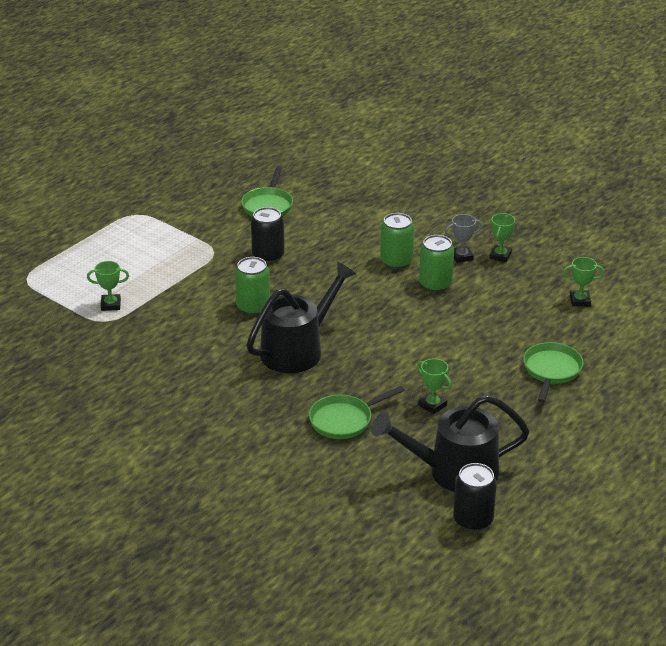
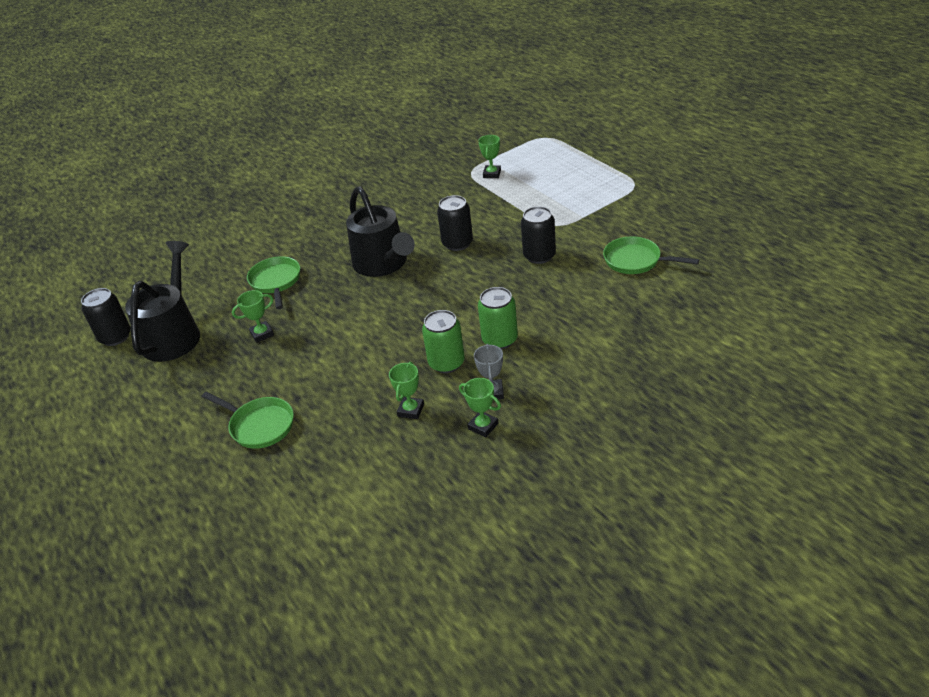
camera: 110 degrees right, 5 degrees up
green can [235,257,270,315] -> black can [437,195,473,251]
green trophy [563,257,605,306] -> green trophy moved to [389,362,424,419]

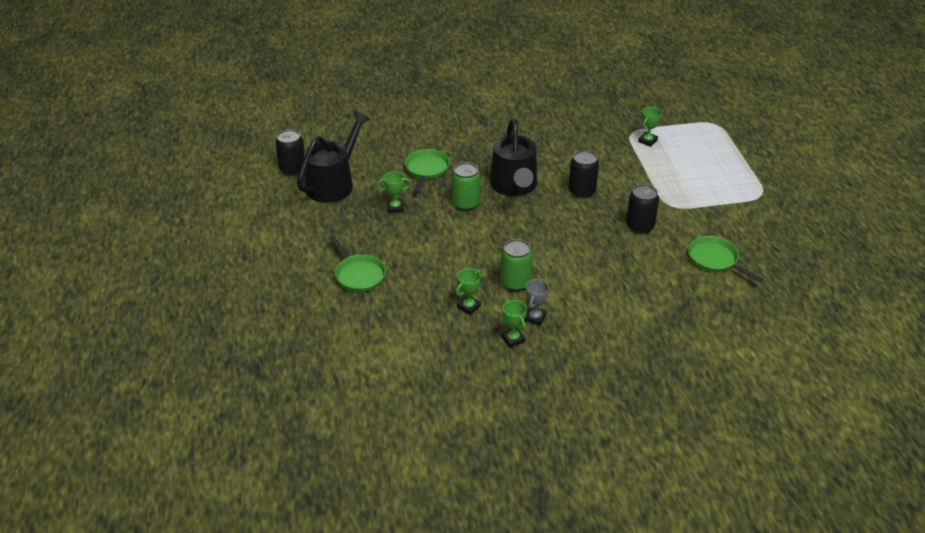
camera: 20 degrees right, 0 degrees up
green can [478,287,518,349] -> green can moved to [452,162,480,211]

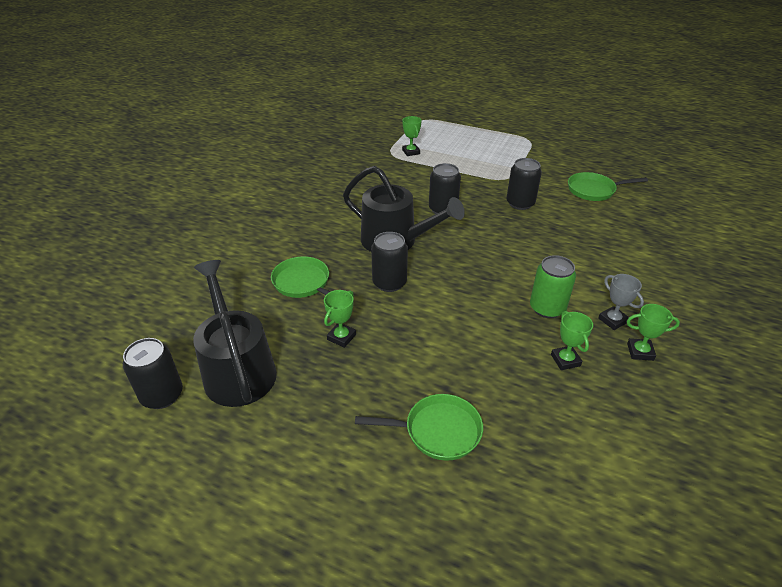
camera: 55 degrees left, 0 degrees up
green can [452,162,480,211] -> black can [371,232,408,292]

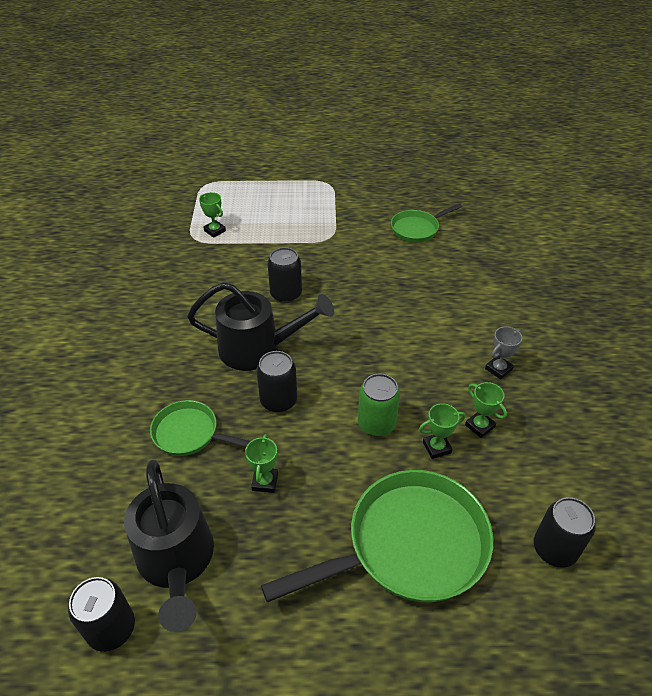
camera: 25 degrees left, 5 degrees up
black watering can [193,260,277,407] -> black watering can turned 150 degrees counterclockwise [124,460,214,632]
green pan [355,394,483,461] -> green pan [261,470,493,603], size x1.86
black can [506,158,542,210] -> black can moved to [534,497,596,568]
green can [530,255,576,318] -> green can moved to [358,373,400,437]
grey trophy [598,274,644,330] -> grey trophy turned 75 degrees counterclockwise [485,326,522,380]
green trophy [627,304,680,361] -> green trophy moved to [419,403,465,459]

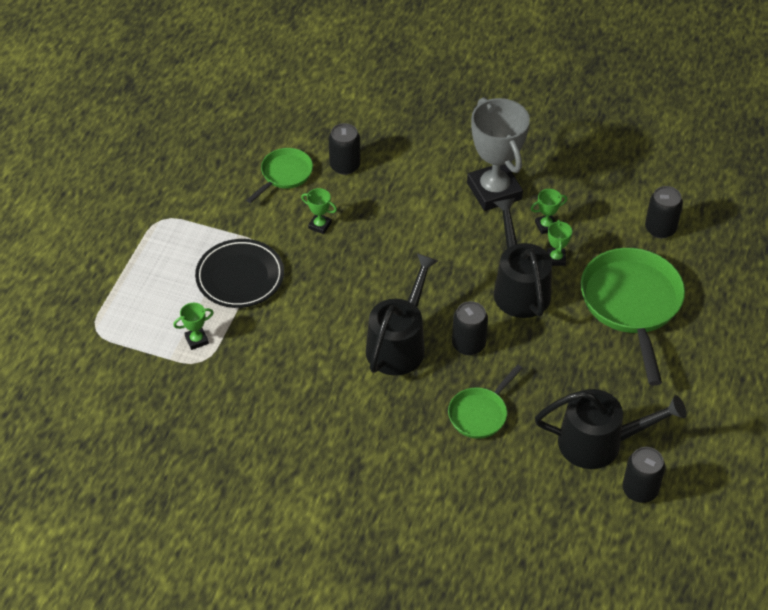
camera: 70 degrees left, 5 degrees up
green trophy [245,434,278,493] -> green trophy moved to [301,188,337,234]
black can [268,247,302,303] -> black can moved to [329,123,361,175]
green can [358,373,400,437] -> black watering can [494,198,552,318]
green pan [391,203,462,242] -> green pan turned 135 degrees counterclockwise [246,148,313,203]
grey trophy [485,326,522,380] -> grey trophy [467,97,530,211], size x2.43
none -> black plate [195,239,284,308]

